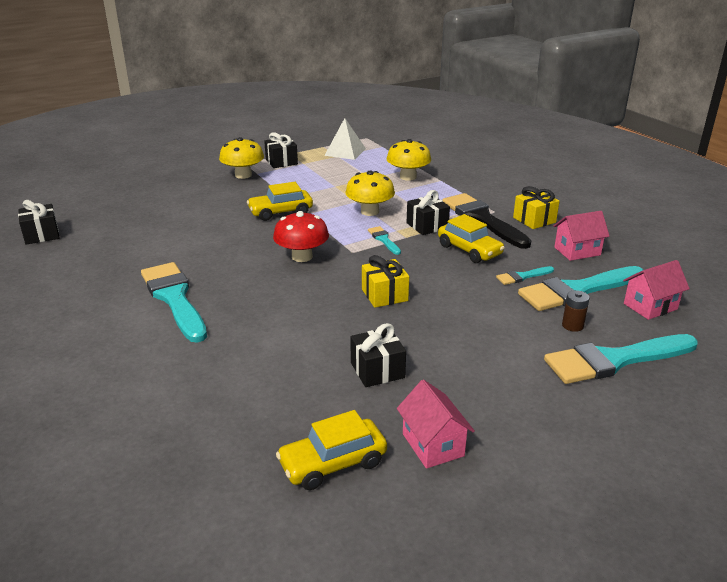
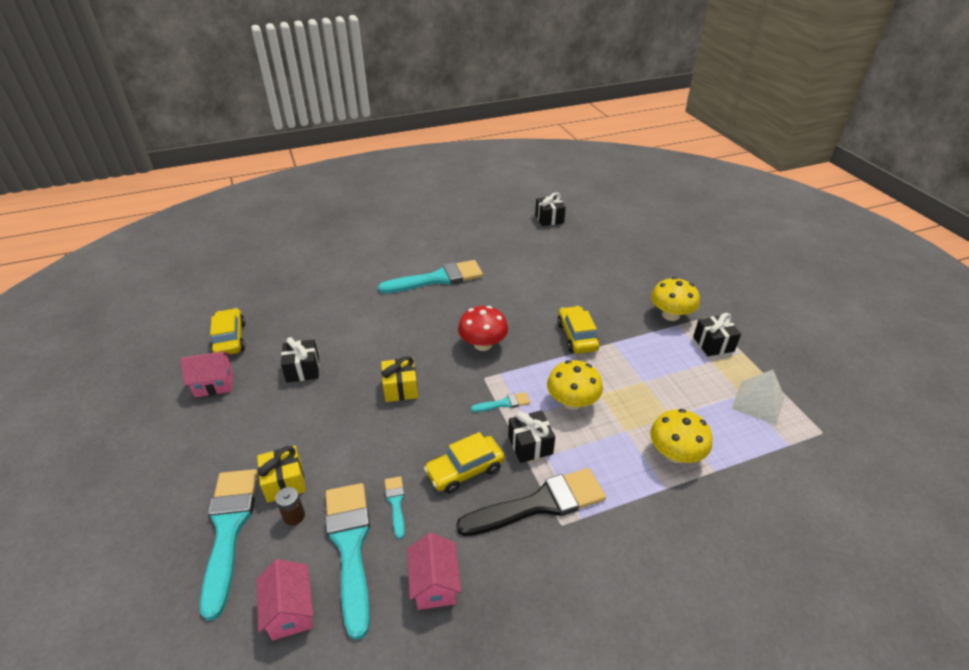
camera: 100 degrees right, 10 degrees up
yellow gift [513,186,559,229] -> yellow gift moved to [257,446,306,503]

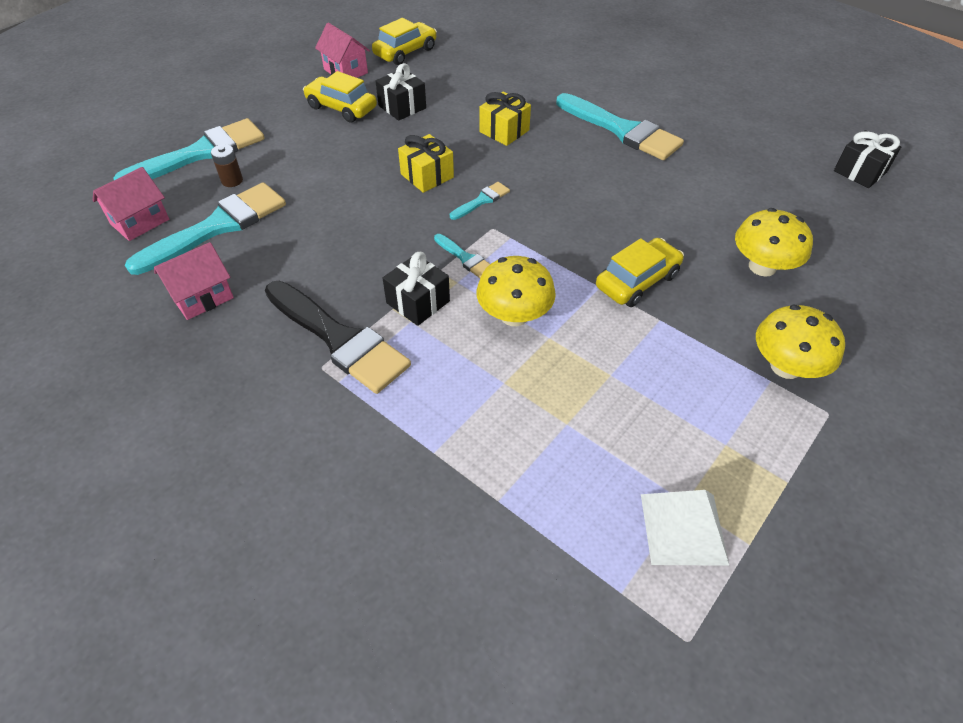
camera: 60 degrees right, 10 degrees up
yellow gift [257,446,306,503] -> yellow gift moved to [479,92,531,146]
turquoise brush [385,476,405,539] -> turquoise brush moved to [450,182,510,220]
yellow car [424,432,505,494] -> yellow car moved to [303,71,377,123]
red mushroom [458,306,508,351] -> none
yellow mushroom [650,409,712,463] -> yellow mushroom moved to [735,208,813,277]
black gift [693,313,741,356] -> none

